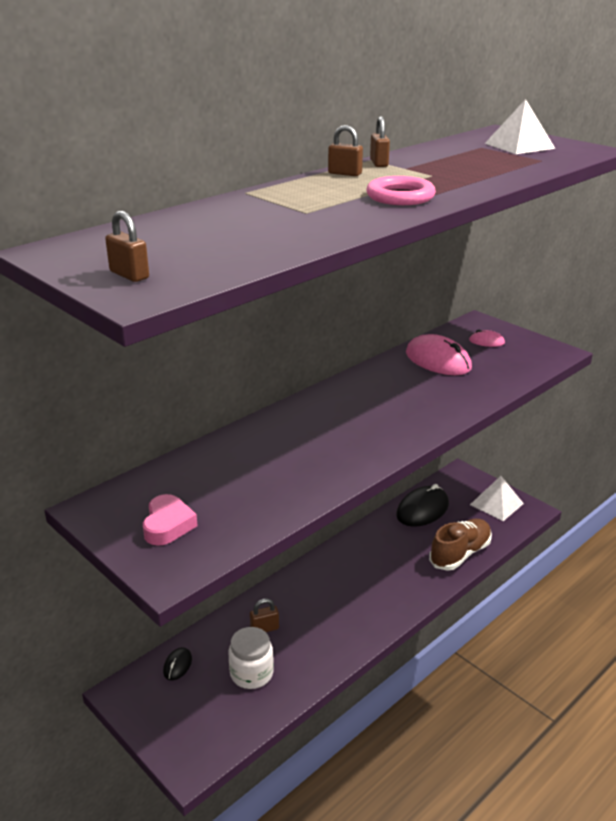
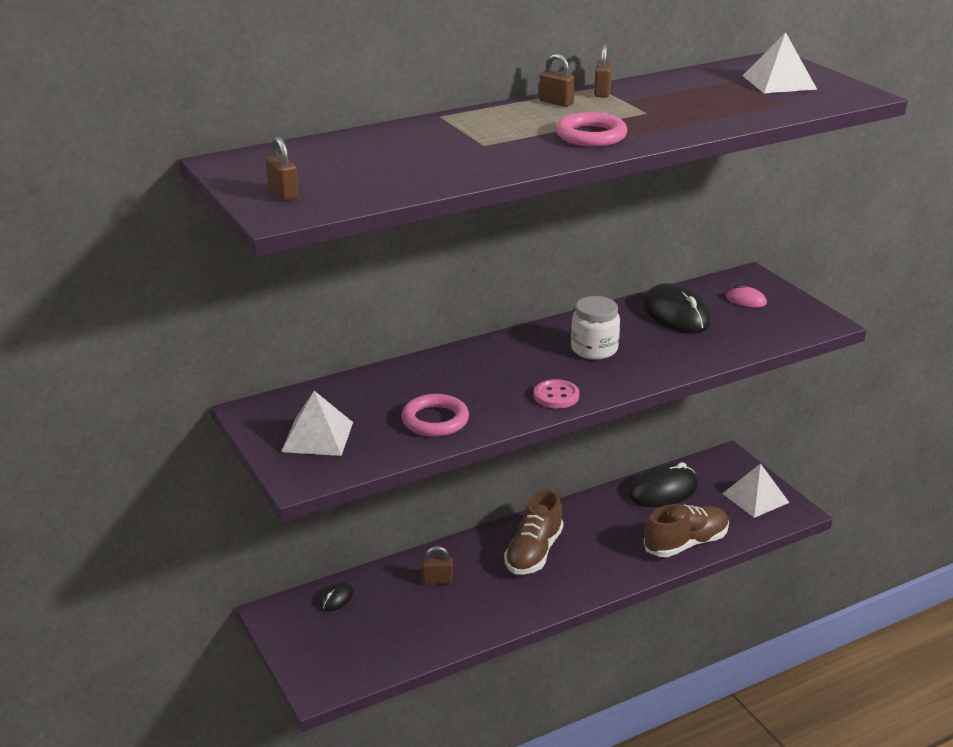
camera: 15 degrees right, 0 degrees up
pink heart [143,494,198,546] -> white pyramid [281,391,353,456]
white jar [229,627,274,689] -> white jar moved to [571,296,620,359]
pink mouse [406,334,472,375] -> black mouse [643,283,711,334]
none -> pink ring [401,394,469,437]
none -> brown shoe [504,489,563,575]
none -> pink button [534,379,579,409]

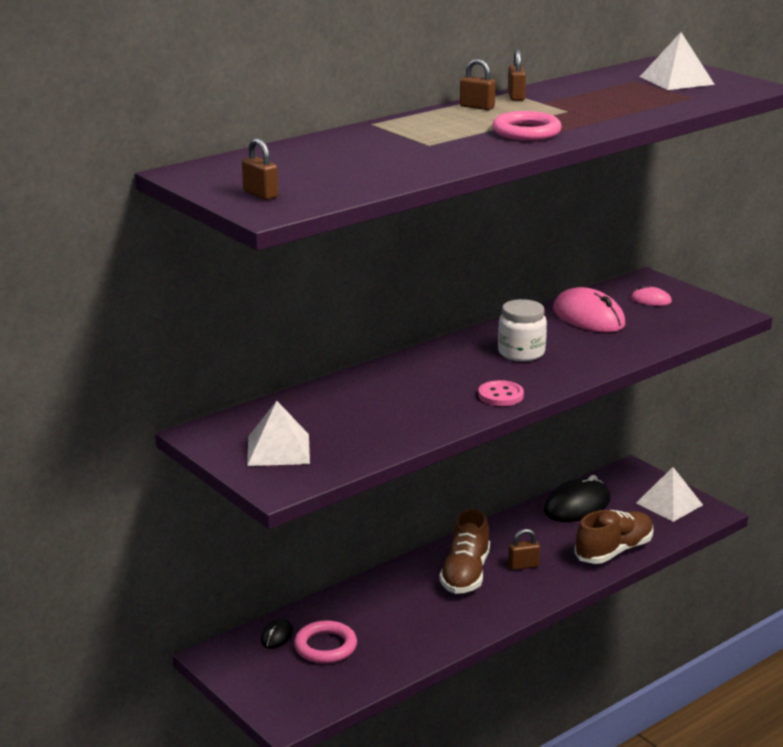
camera: 10 degrees left, 5 degrees down
pink ring [401,394,469,437] -> pink ring moved to [294,621,357,664]
brown padlock [422,546,453,585] -> brown padlock moved to [508,529,540,570]
black mouse [643,283,711,334] -> pink mouse [553,287,626,332]

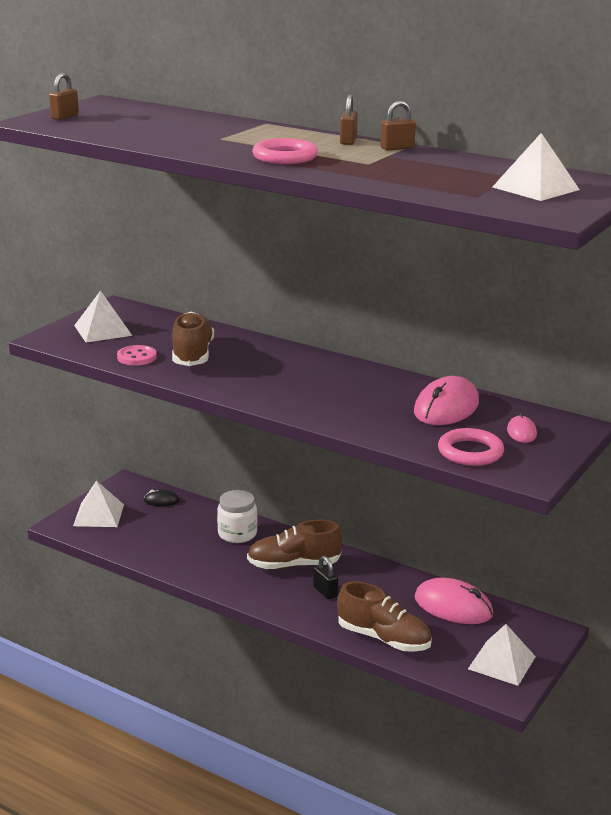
camera: 70 degrees right, 0 degrees up
pink ring [294,621,357,664] -> pink ring moved to [438,428,504,466]
pink button [478,380,524,406] -> pink button moved to [117,345,157,366]
white jar [498,299,547,361] -> white jar moved to [217,490,257,543]
brown padlock [508,529,540,570] -> black padlock [313,556,338,599]
black mouse [544,475,610,522] -> pink mouse [415,578,493,624]
none -> white pyramid [73,481,124,527]
none -> brown shoe [172,312,214,366]

